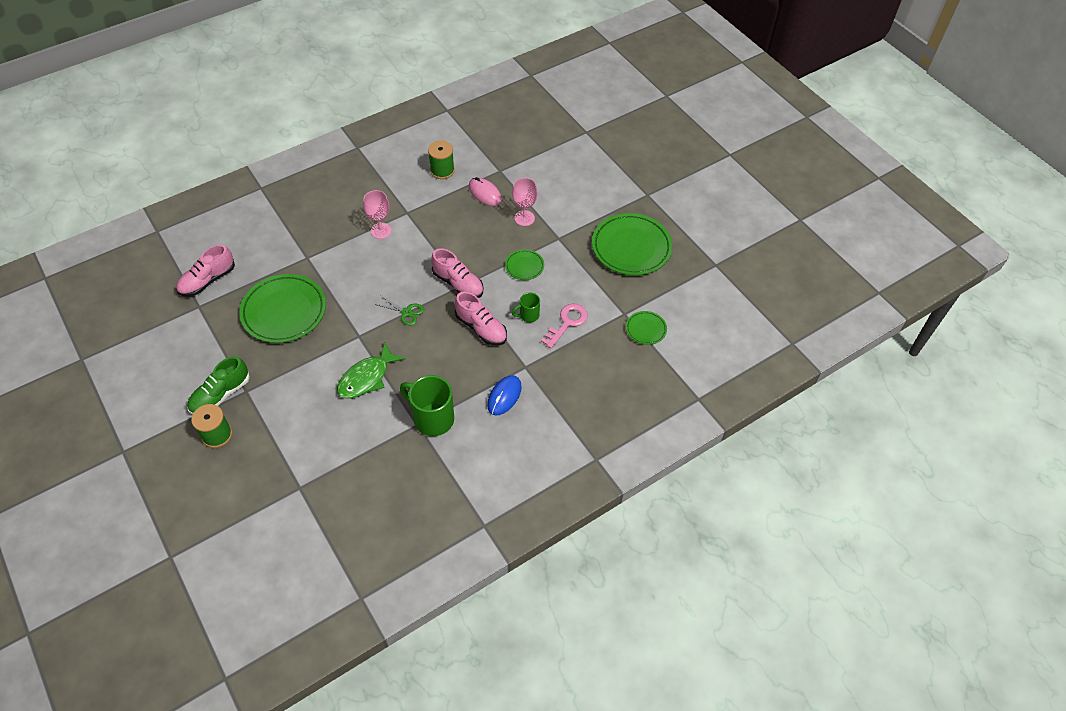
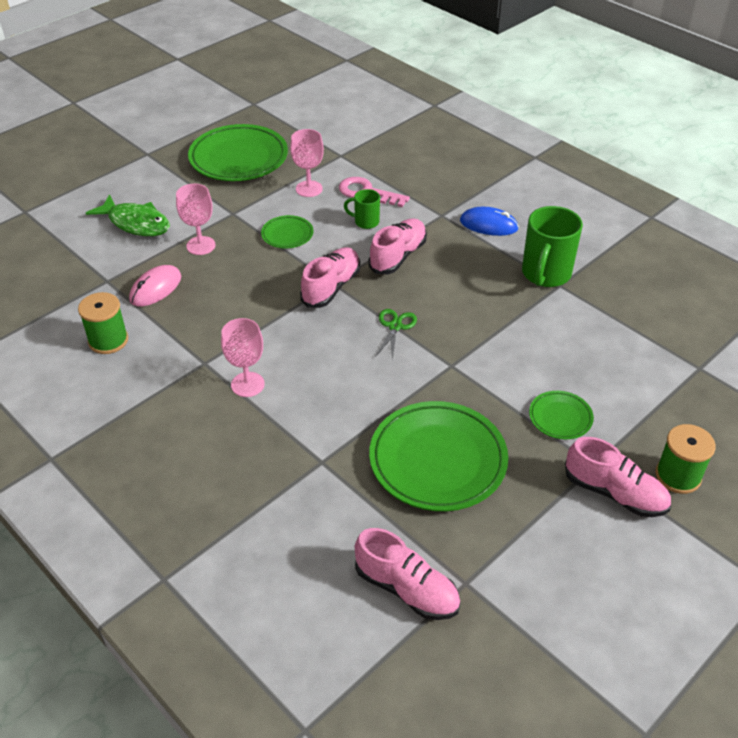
camera: 100 degrees left, 10 degrees down
green shoe [187,357,250,414] -> pink shoe [565,437,671,517]
green fish [337,343,405,398] -> green fish moved to [86,194,170,236]
green mug [512,292,540,323] -> green mug turned 135 degrees clockwise [344,189,380,229]
green plate [626,311,667,345] -> green plate moved to [529,391,594,439]
none -> pink goblet [290,129,324,197]

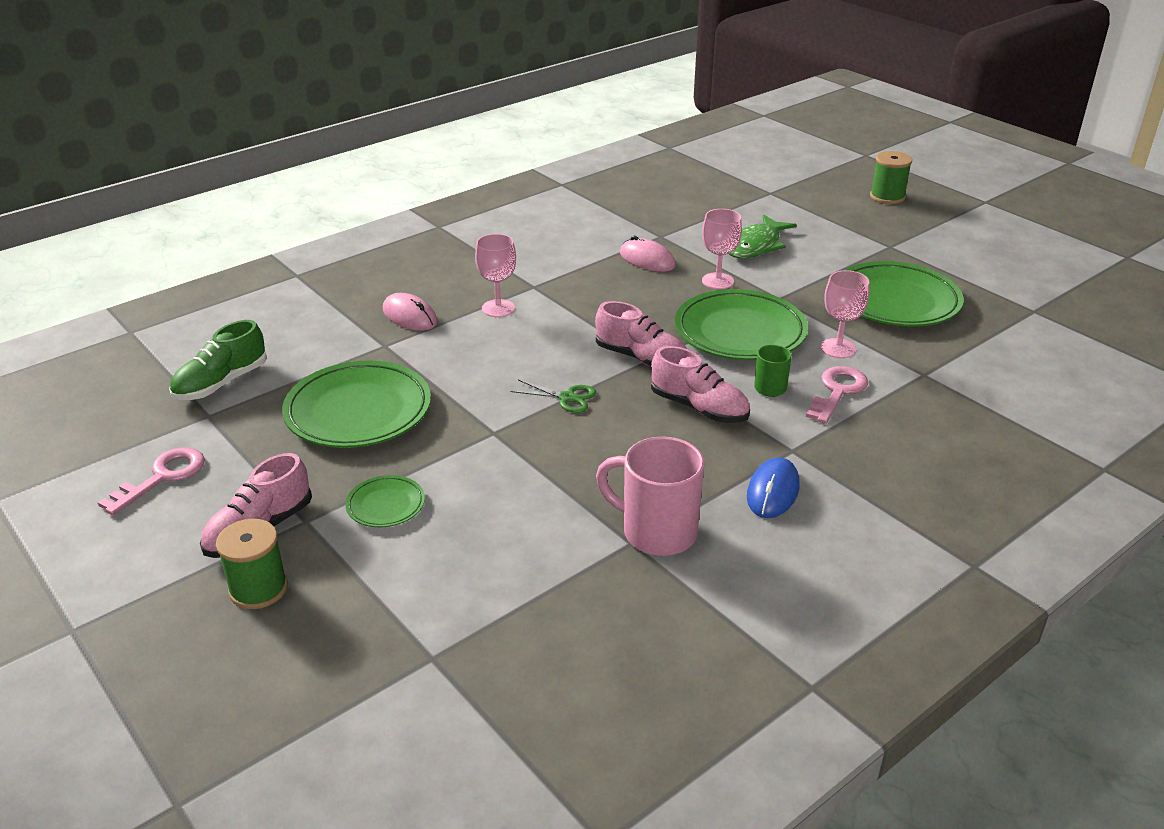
camera: 95 degrees right, 10 degrees down
green spool [78,292,128,354] -> green spool moved to [870,151,912,204]
green plate [261,215,314,248] -> green plate [675,289,808,360], size x2.08
pink shoe [355,528,460,620] -> green shoe [169,320,267,400]
green mug [522,206,583,287] -> pink mug [596,437,705,556]
none -> pink key [98,447,205,516]
none -> pink mouse [383,293,437,331]

